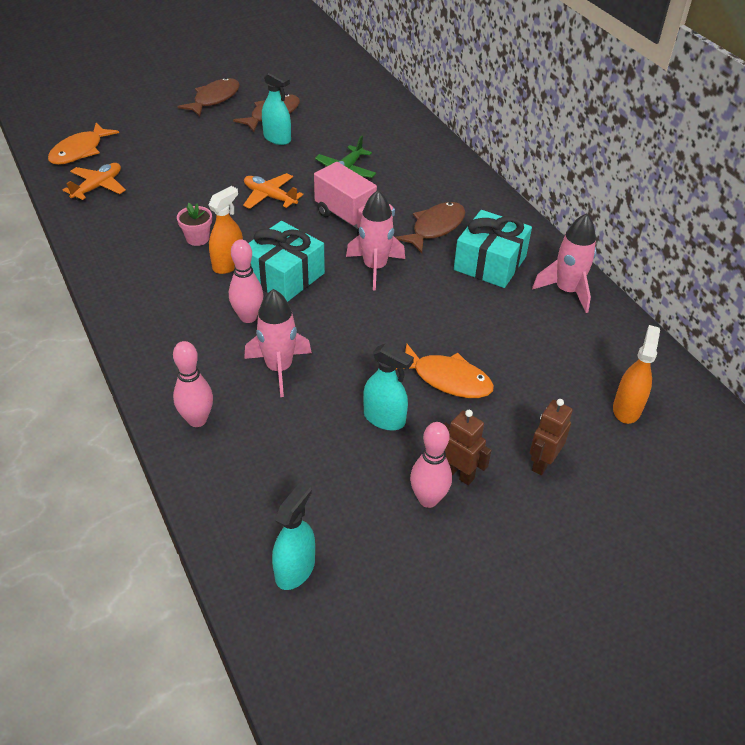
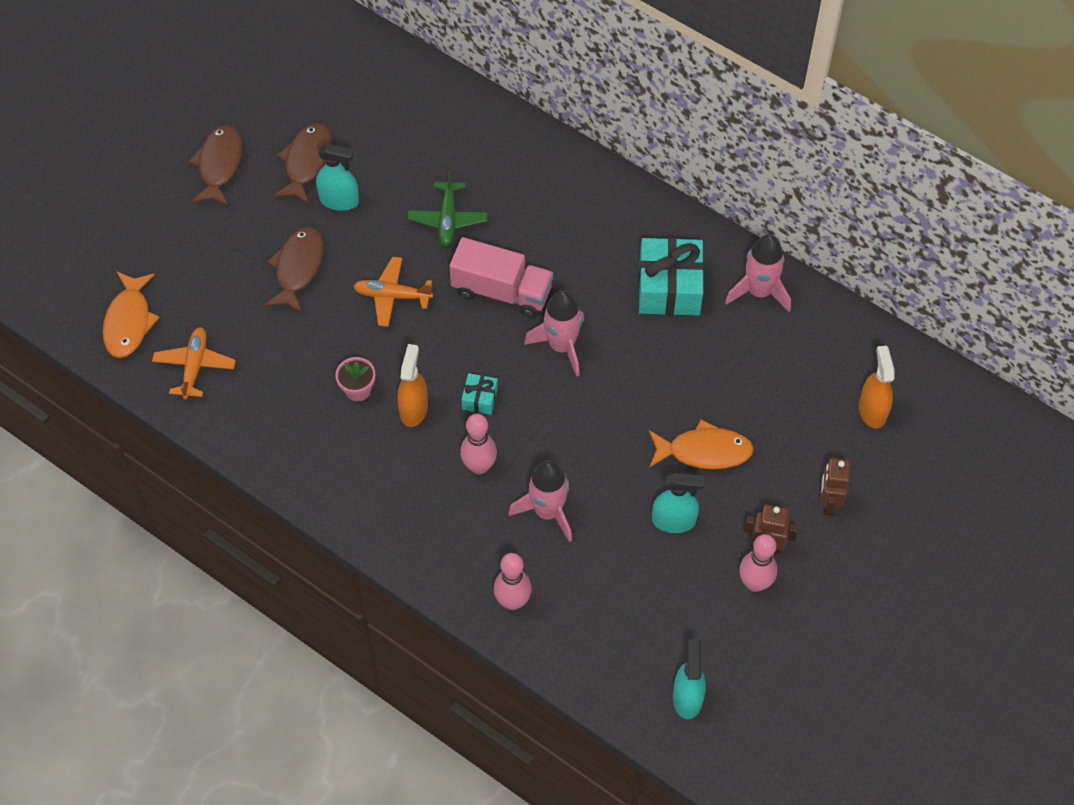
camera: 25 degrees left, 15 degrees up
turquoise gift [249,221,325,302] -> turquoise gift [461,373,498,415], size x0.48
brown fish [395,202,465,253] -> brown fish moved to [264,227,324,313]

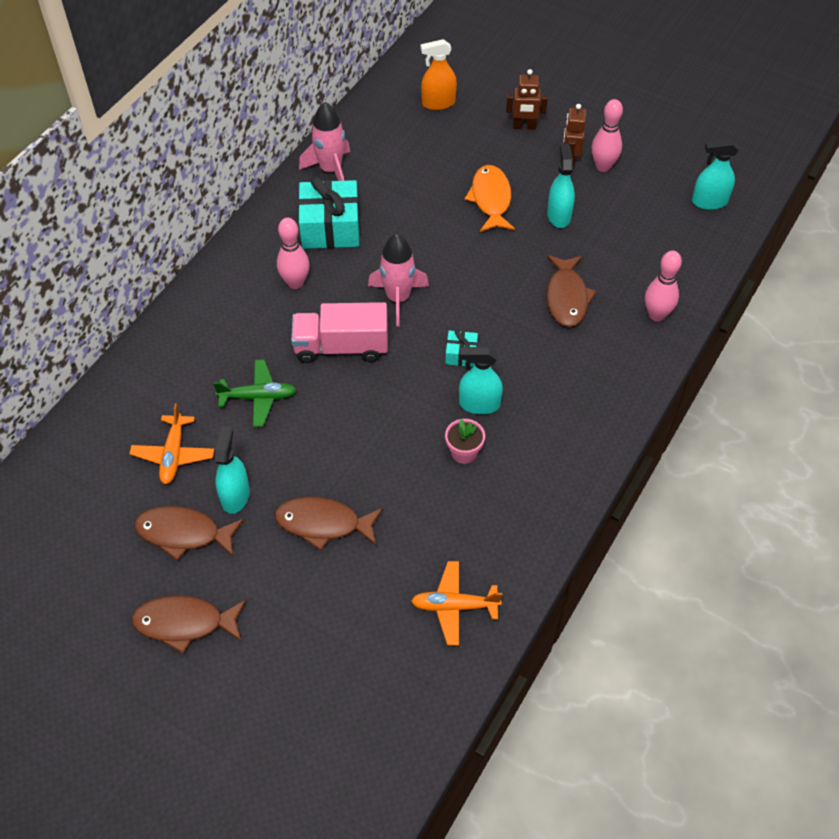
camera: 95 degrees left, 5 degrees down
orange fish [102,271,160,358] -> none
orange plane [353,257,433,327] -> orange plane moved to [129,404,214,484]
orange spray bottle [397,344,428,427] -> turquoise spray bottle [459,347,503,414]
pink truck [449,237,553,318] -> pink truck turned 105 degrees counterclockwise [291,302,388,363]
pink bowling pin [460,414,497,474] -> pink bowling pin moved to [277,218,309,289]
pink rocket [508,460,572,542] -> brown fish [546,255,597,327]

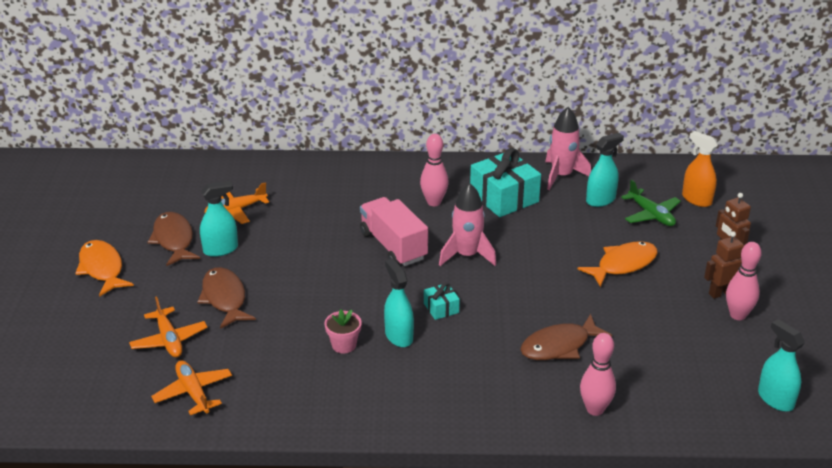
camera: 60 degrees right, 20 degrees down
brown fish [131,596,246,654] -> orange fish [75,240,134,297]
green plane [213,359,296,427] -> green plane moved to [621,180,681,226]
turquoise spray bottle [547,144,575,228] -> turquoise spray bottle moved to [586,133,624,207]
none -> orange plane [129,297,207,357]

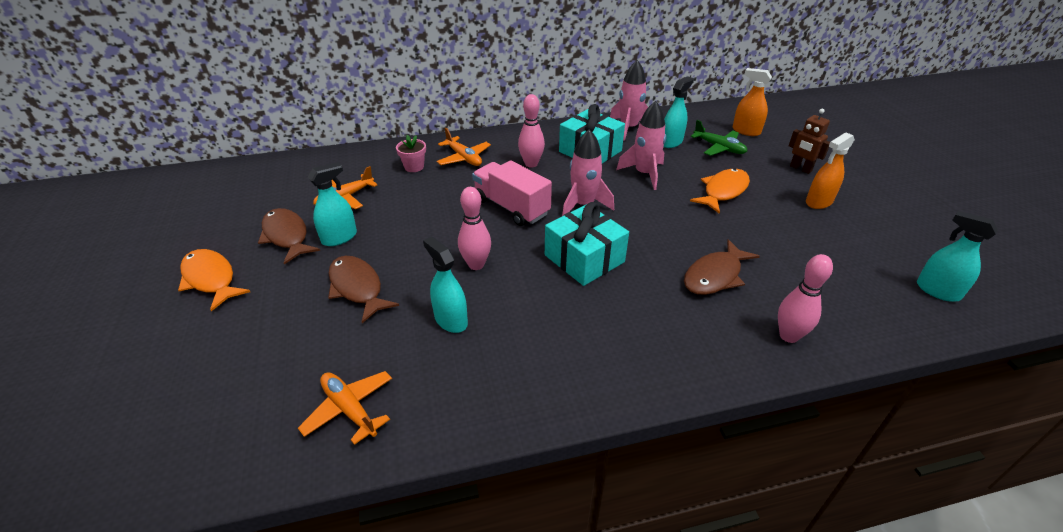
camera: 15 degrees left, 5 degrees up
orange plane [129,297,207,357] -> orange plane moved to [437,128,491,166]
pink flower pot [324,309,362,353] -> pink flower pot moved to [396,135,426,172]
turquoise spray bottle [384,259,414,347] -> turquoise spray bottle moved to [423,237,468,333]
turquoise gift [424,283,460,320] -> turquoise gift [545,202,629,286], size x2.09
brown robot [704,231,744,299] -> orange spray bottle [806,132,855,209]
pink bowling pin [726,242,762,320] -> pink bowling pin moved to [458,187,491,270]
none -> pink rocket [616,101,666,190]

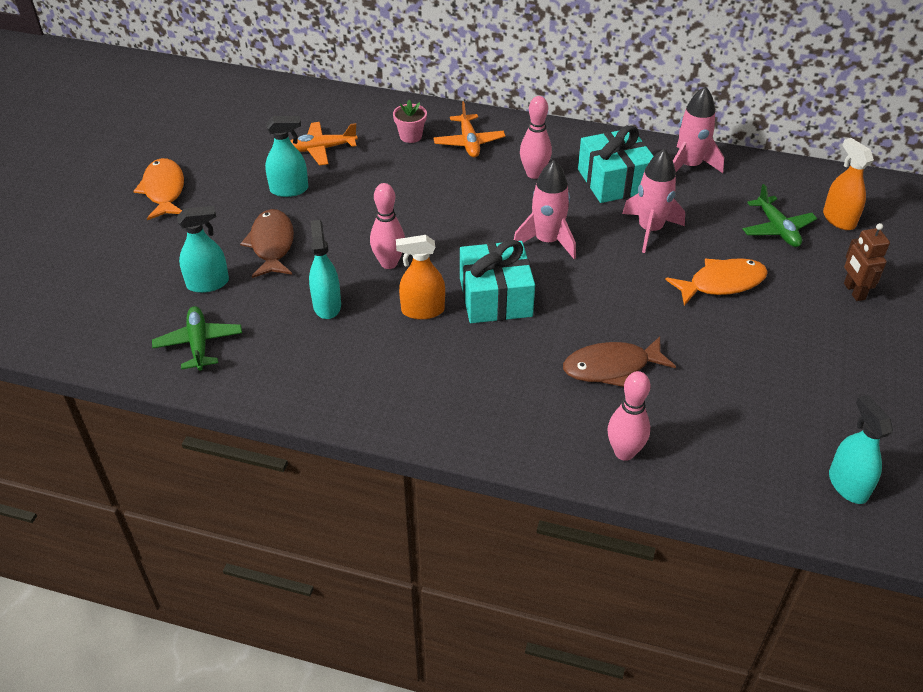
camera: 30 degrees right, 5 degrees up
brown fish [258,208,320,264] -> none
orange plane [298,371,392,445] -> green plane [152,306,242,370]
pink truck [472,160,552,226] -> none
turquoise spray bottle [664,76,694,148] -> turquoise spray bottle moved to [177,206,229,293]
orange spray bottle [806,132,855,209] -> orange spray bottle moved to [396,235,445,320]

